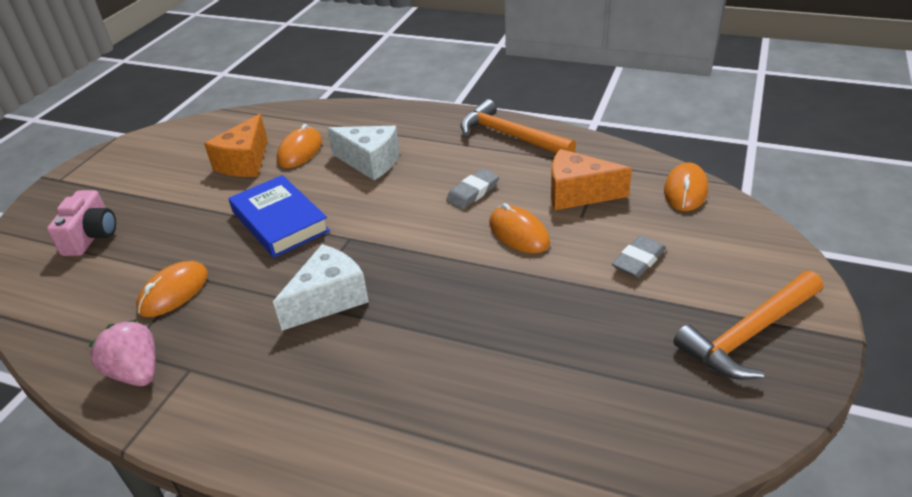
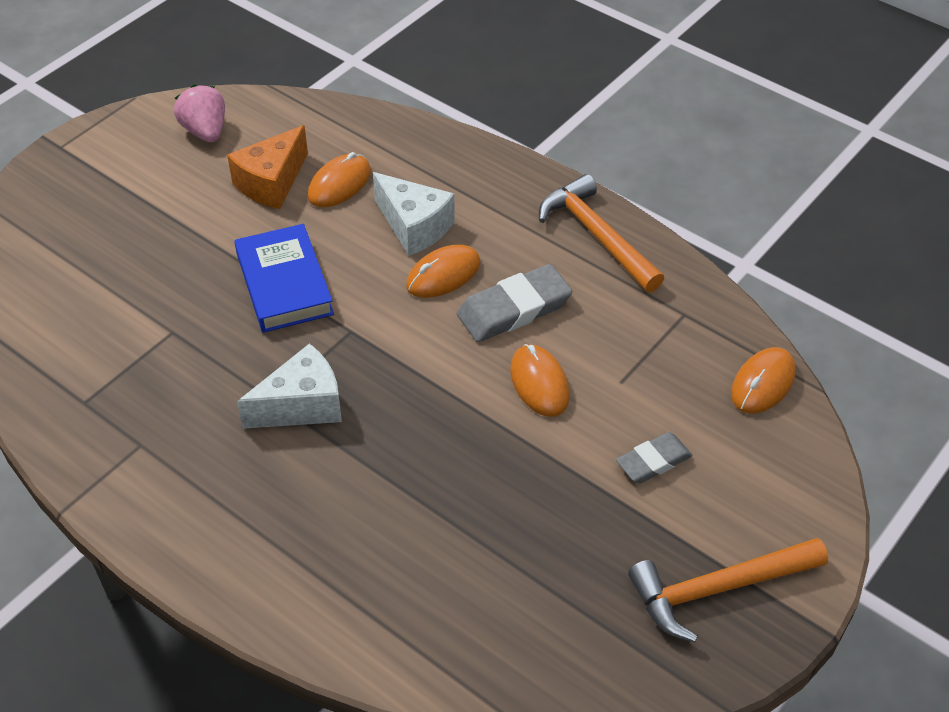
camera: 15 degrees right, 10 degrees up
pink camera [47,190,116,256] -> none
pink strawberry [89,319,156,386] -> pink strawberry moved to [174,85,225,142]
orange mouse [136,261,208,317] -> orange mouse moved to [406,245,480,298]
grey eraser [446,169,499,209] -> grey eraser [457,264,572,342], size x1.59
orange cheese [551,149,632,210] -> none

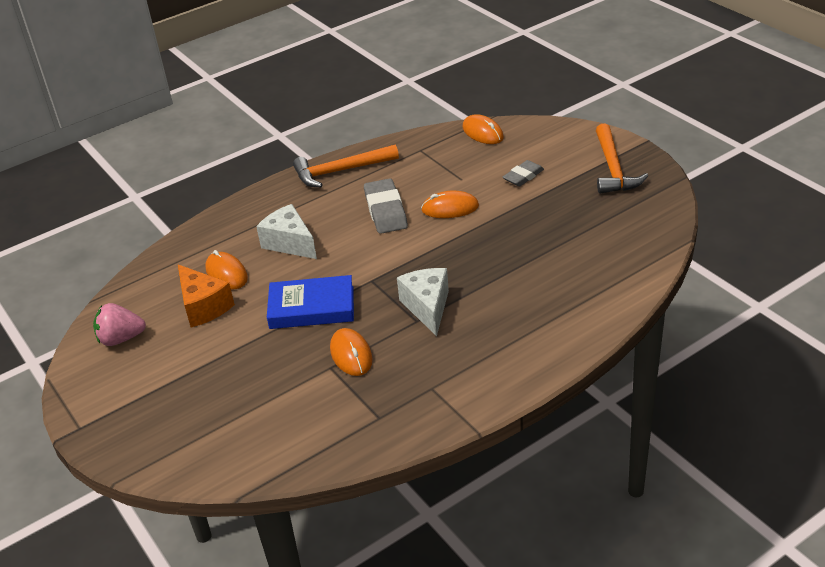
camera: 70 degrees left, 10 degrees down
white cheese [373,172,455,256] -> white cheese turned 105 degrees counterclockwise [256,204,317,259]
orange mouse [406,245,480,298] -> orange mouse moved to [330,328,373,376]
grey eraser [616,432,693,484] -> grey eraser turned 60 degrees clockwise [503,160,544,186]

